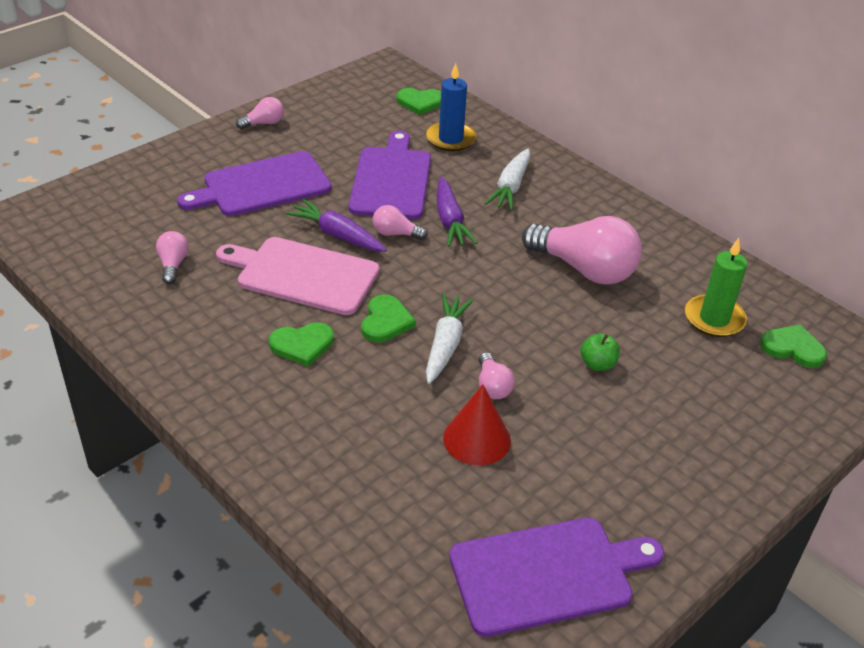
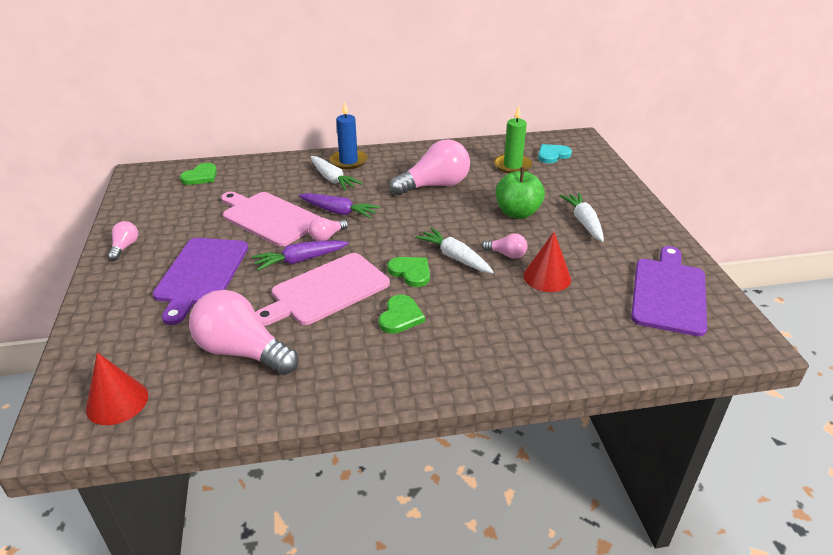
camera: 55 degrees left, 5 degrees down
pink light bulb [156,231,189,284] -> pink light bulb [189,290,299,375], size x2.14
purple cutting board [349,131,431,220] -> pink cutting board [221,192,320,247]
blue candle [426,63,476,151] -> blue candle moved to [330,102,367,169]
green apple [581,333,620,371] -> green apple [496,167,545,219], size x1.89
green heart [760,324,827,368] -> turquoise heart [538,144,572,163]
none -> red cone [86,352,148,425]
none -> white carrot [559,193,604,242]

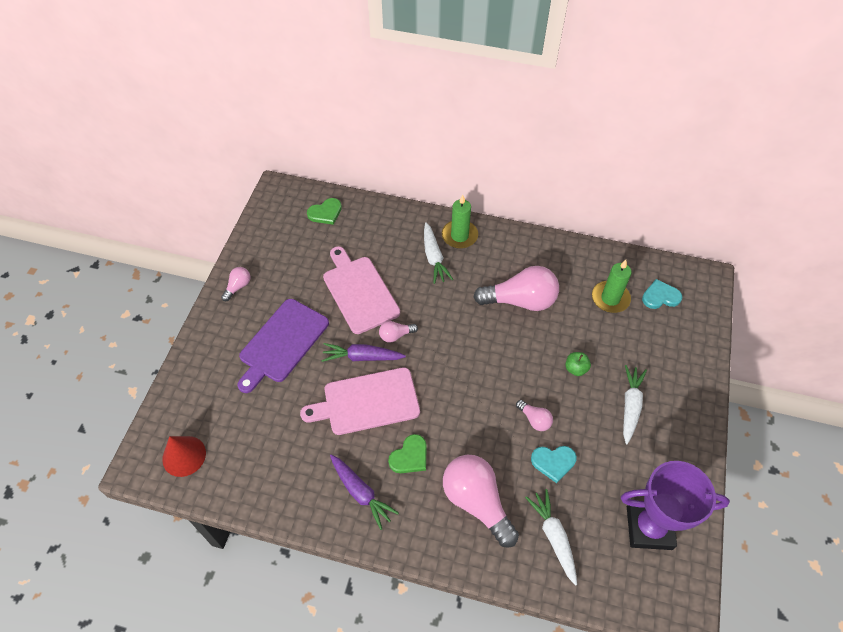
camera: 25 degrees right, 20 degrees up
pink light bulb [189,290,299,375] -> pink light bulb moved to [443,455,519,548]
purple carrot [299,193,380,219] -> purple carrot moved to [330,455,399,530]
blue candle [330,102,367,169] -> green candle [442,195,478,249]
green heart [387,257,430,287] -> none
white carrot [415,227,493,273] -> white carrot moved to [525,489,577,586]
green apple [496,167,545,219] -> green apple [565,352,591,376], size x0.53
red cone [523,232,571,292] -> turquoise heart [531,446,577,483]
purple cutting board [631,246,707,336] -> purple trophy [621,461,730,550]

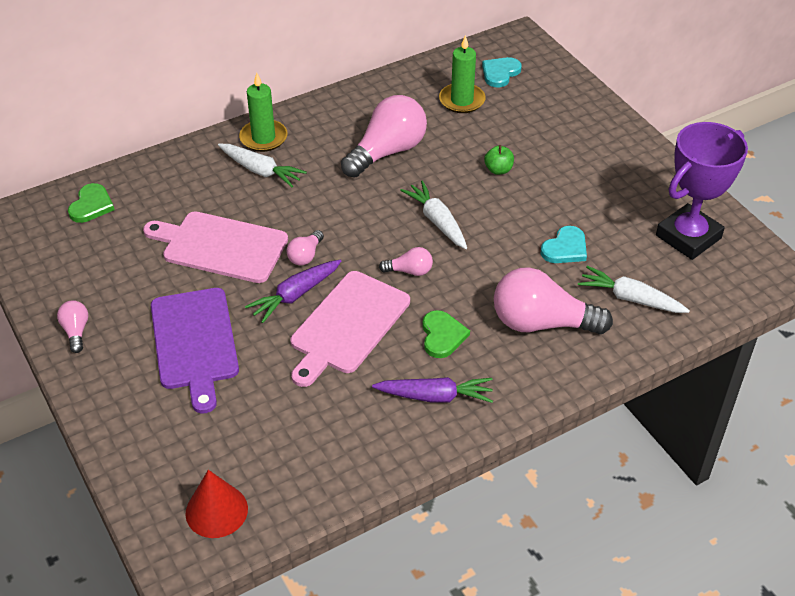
camera: 45 degrees left, 10 degrees down
pink light bulb [516,400,553,431] -> pink light bulb moved to [379,247,433,276]
white carrot [623,365,647,444] -> white carrot moved to [400,180,467,249]

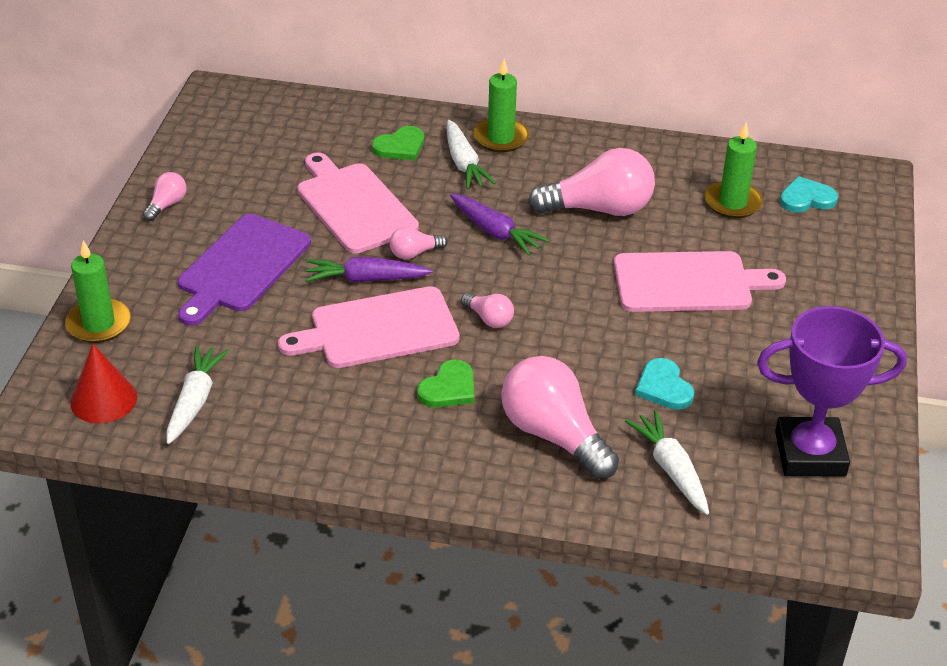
camera: 40 degrees right, 5 degrees down
green heart [68,183,114,223] -> green heart moved to [372,126,424,160]
purple carrot [372,377,493,403] -> purple carrot moved to [450,193,549,255]
white carrot [400,180,467,249] -> white carrot moved to [166,345,229,444]
green apple [484,145,514,175] -> pink cutting board [614,251,786,312]
turquoise heart [541,226,587,263] -> turquoise heart turned 75 degrees clockwise [635,358,694,410]
none -> green candle [65,240,131,343]

